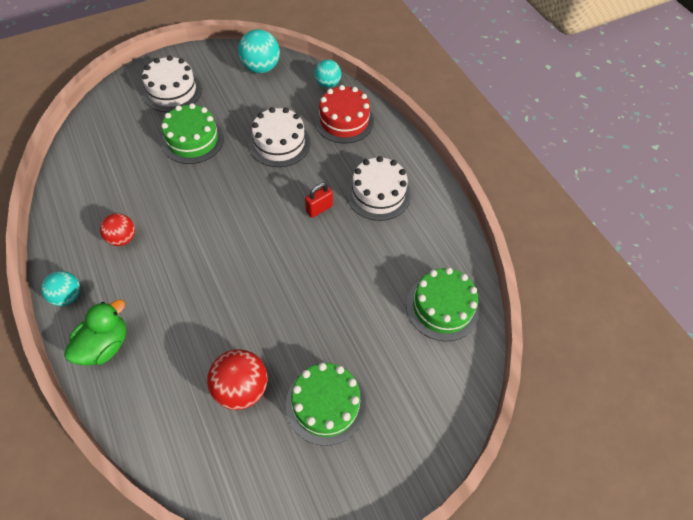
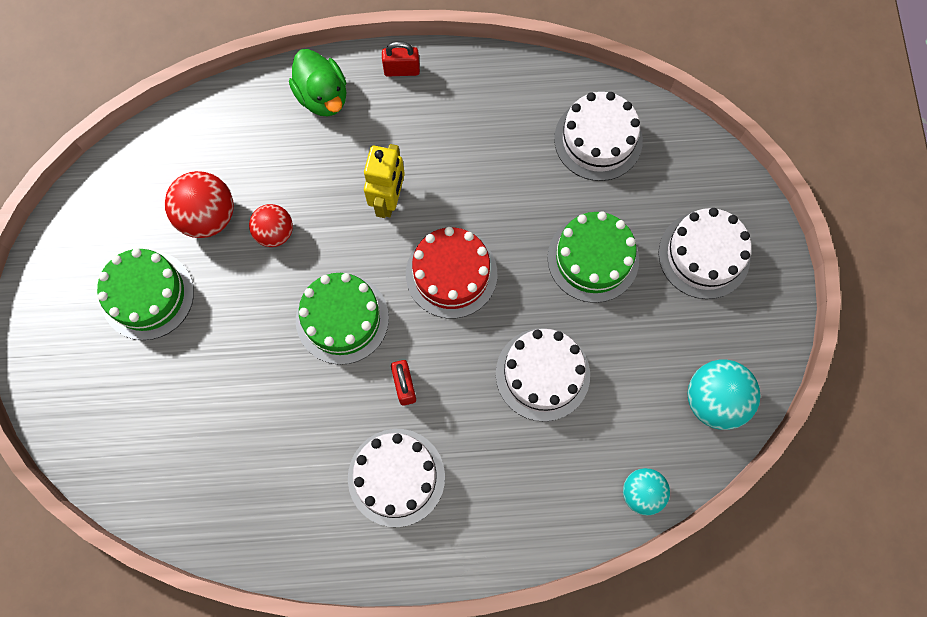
camera: 115 degrees right, 15 degrees up
turquoise ball [41,271,80,306] -> red padlock [382,41,420,77]
red ball [100,213,135,246] -> red ball moved to [249,204,293,247]
red cake [315,85,374,143] -> red cake moved to [406,227,497,318]
green cake [406,268,479,341] -> green cake moved to [296,273,389,365]
none -> yellow robot [364,144,405,218]
none -> white cake [554,92,643,181]

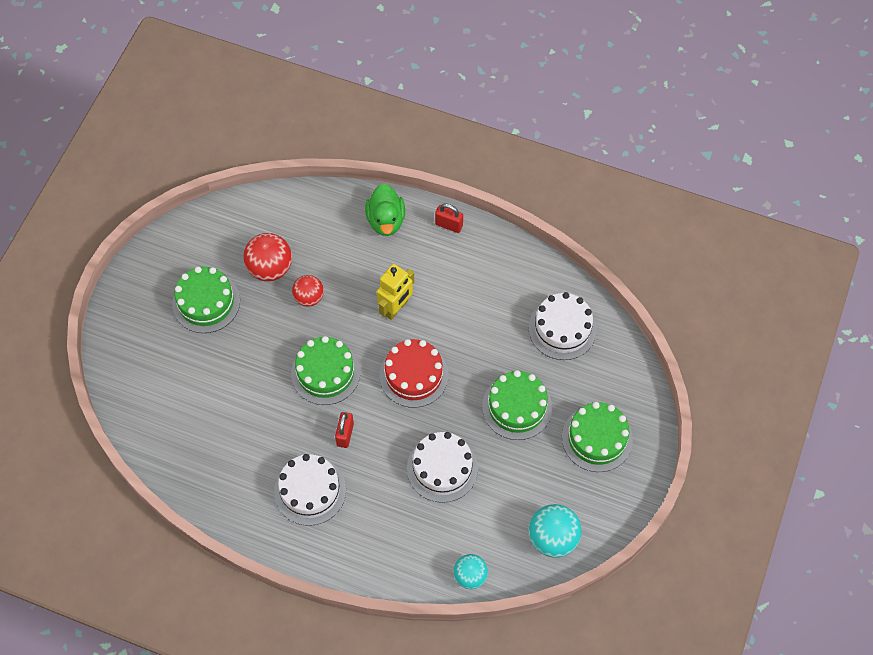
camera: 25 degrees right, 10 degrees down
white cake [658,208,751,299] -> green cake [562,402,633,472]

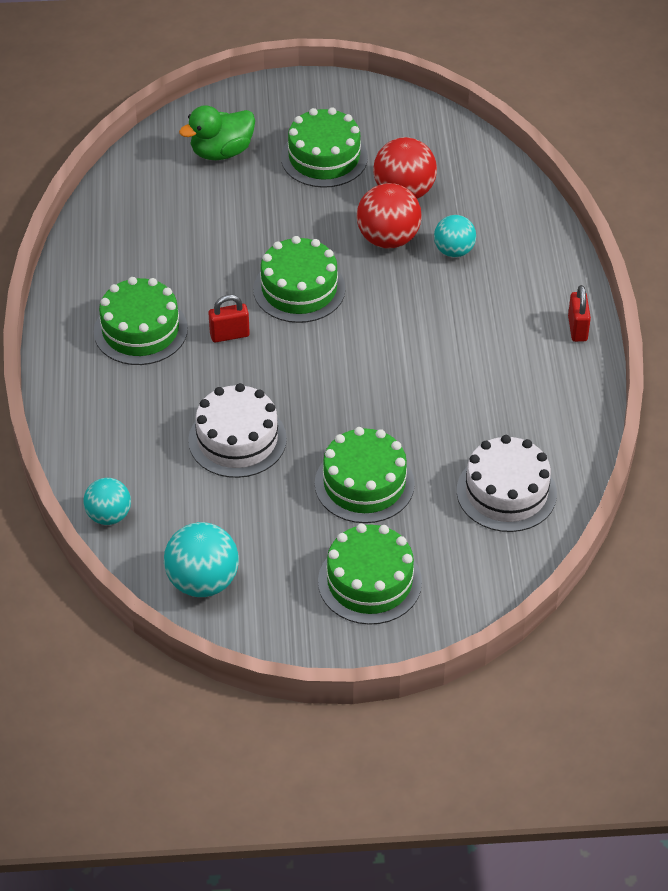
camera: 65 degrees right, 15 degrees down
white cake [274,454,346,526] -> green cake [94,277,188,365]
red ball [292,275,324,307] -> red ball [357,183,422,249], size x1.54
green duck [365,183,405,236] -> green duck moved to [179,105,255,160]
yellow robot [377,264,414,320] -> none
red cake [379,339,449,408] -> none
none -> turquoise ball [434,215,476,257]

